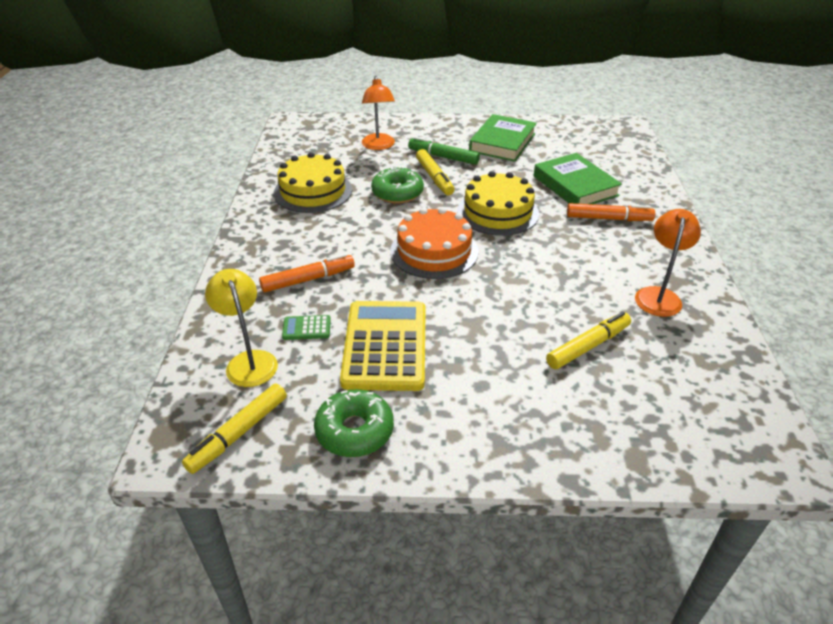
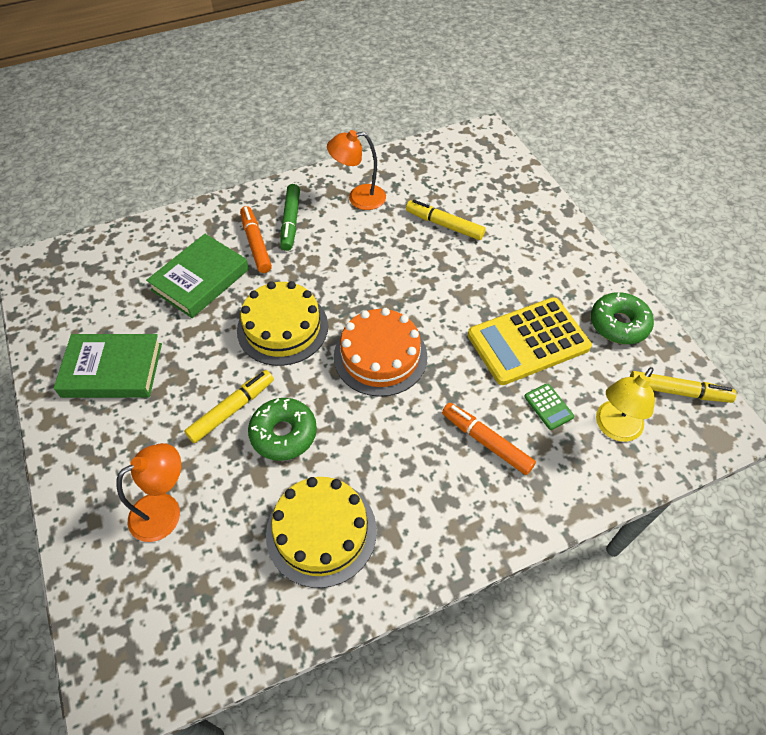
camera: 115 degrees left, 15 degrees up
green marker [408,137,480,165] -> green marker moved to [280,184,300,251]

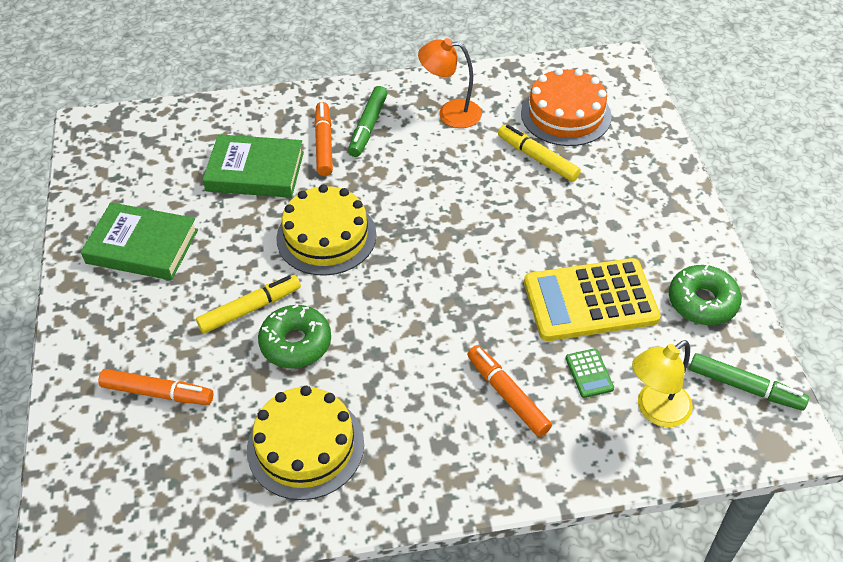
camera: 15 degrees right, 5 degrees down
orange lamp [117,443,181,542] -> orange marker [98,369,213,405]
green book [146,234,249,318] -> green book turned 45 degrees clockwise [203,134,304,198]
orange cake [334,308,428,397] -> orange cake moved to [521,68,612,146]
yellow marker [630,371,737,403] -> green marker [689,353,809,411]

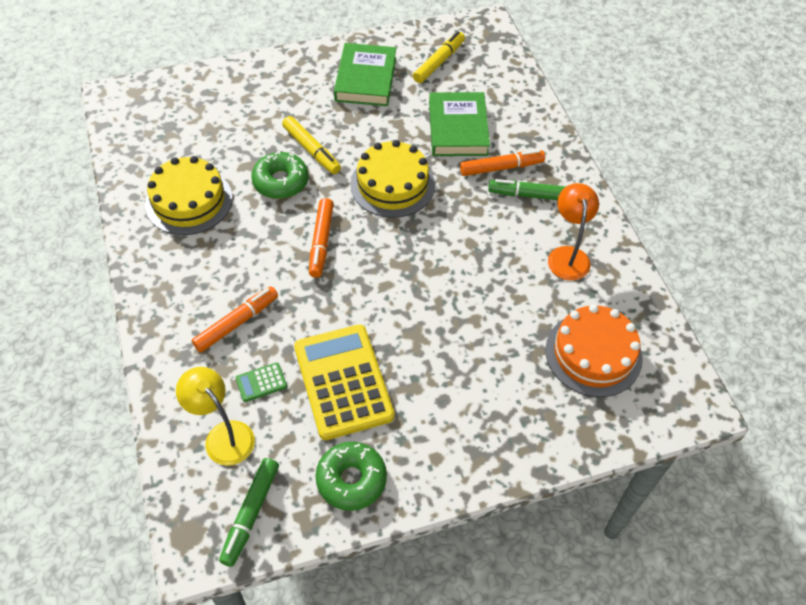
camera: 80 degrees right, 5 degrees up
orange marker [98,369,213,405] -> orange marker moved to [309,198,334,278]
yellow marker [498,124,581,182] -> yellow marker moved to [413,32,465,83]

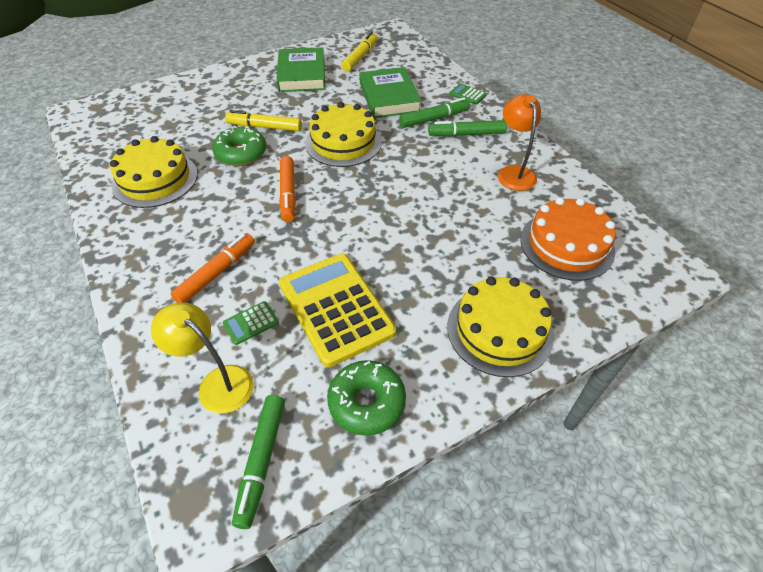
camera: 10 degrees left, 5 degrees down
yellow marker [282,116,341,174] -> yellow marker turned 150 degrees clockwise [225,110,302,131]
orange marker [460,150,545,176] -> green marker [399,98,470,128]
none -> yellow cake [447,277,554,377]
none -> green calculator [450,84,487,105]

